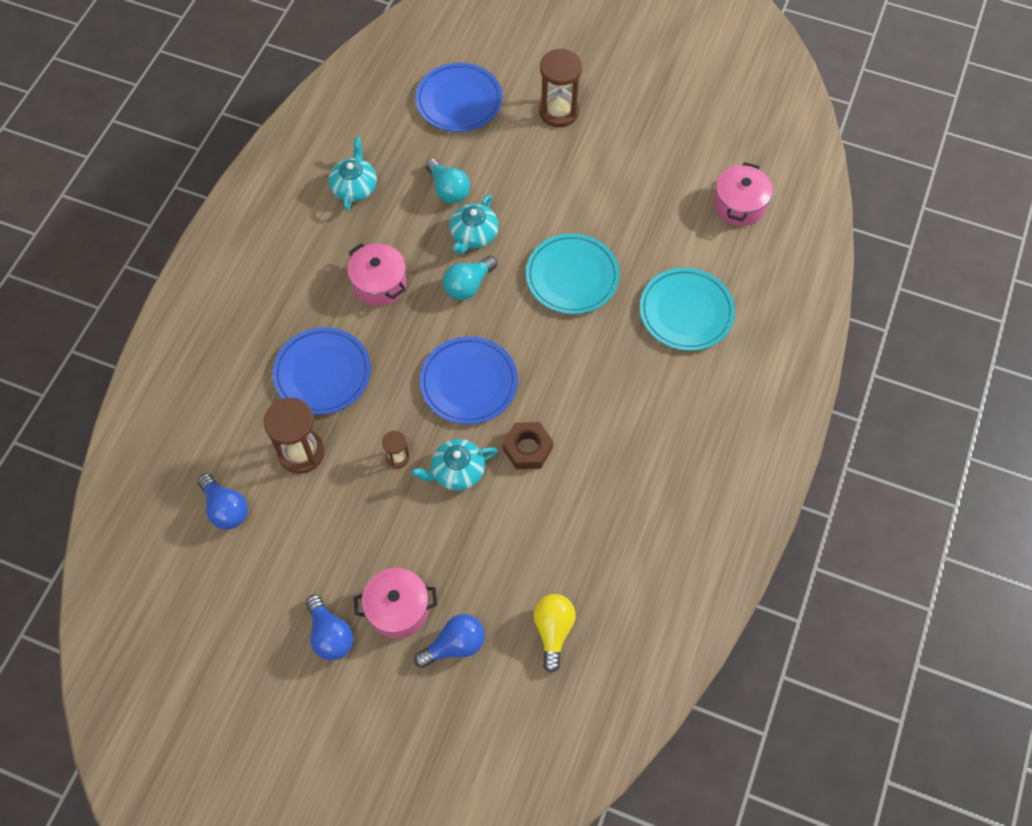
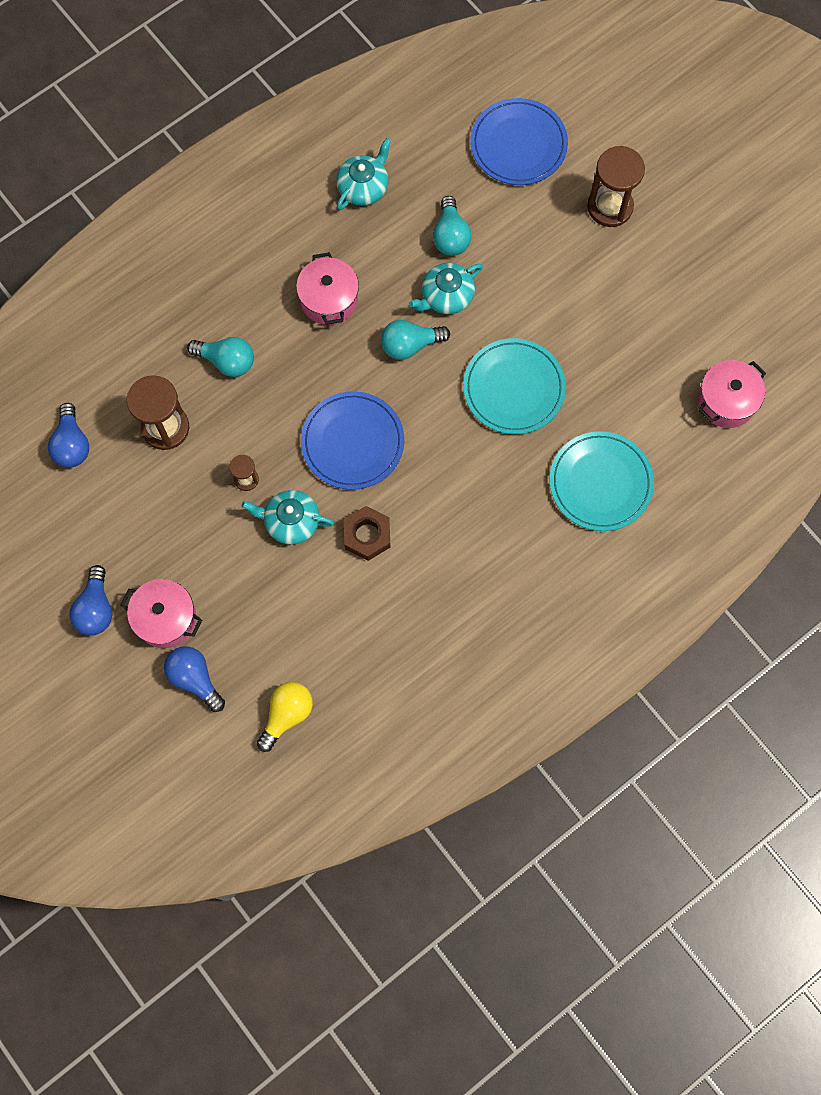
camera: 30 degrees right, 10 degrees up
blue plate [273,327,371,415] -> turquoise light bulb [187,337,254,377]
blue light bulb [414,614,485,668] -> blue light bulb turned 135 degrees counterclockwise [164,646,225,712]

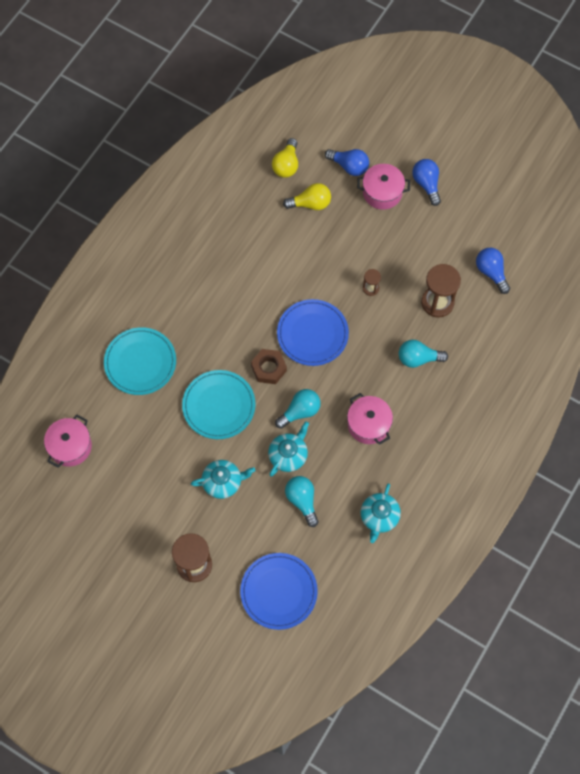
camera: 160 degrees right, 5 degrees down
turquoise teapot [242,490,334,545] -> turquoise teapot moved to [191,460,256,499]
brown nut [344,506,390,561] -> brown nut moved to [251,349,287,384]
none -> yellow light bulb [283,183,331,210]

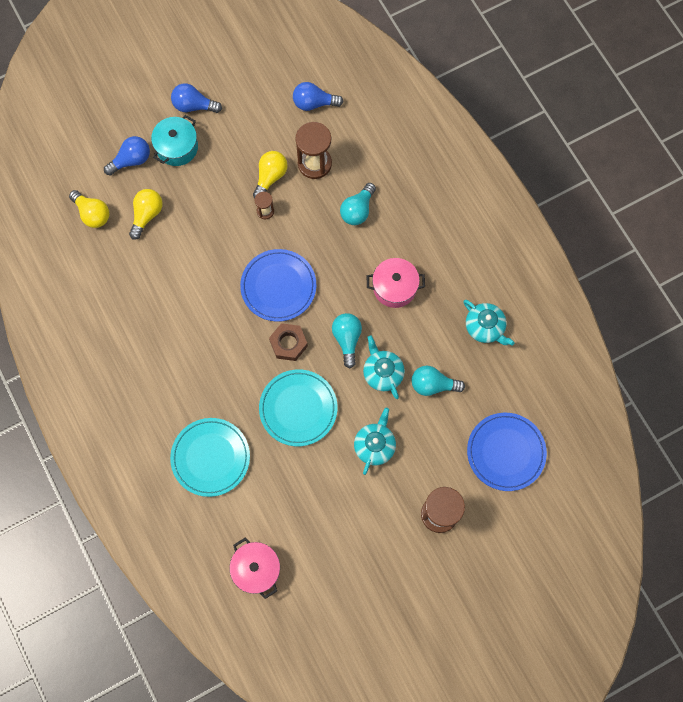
camera: 60 degrees left, 5 degrees up
pink pot [357,164,410,210] -> turquoise pot [151,115,198,166]
none -> yellow light bulb [253,151,288,198]

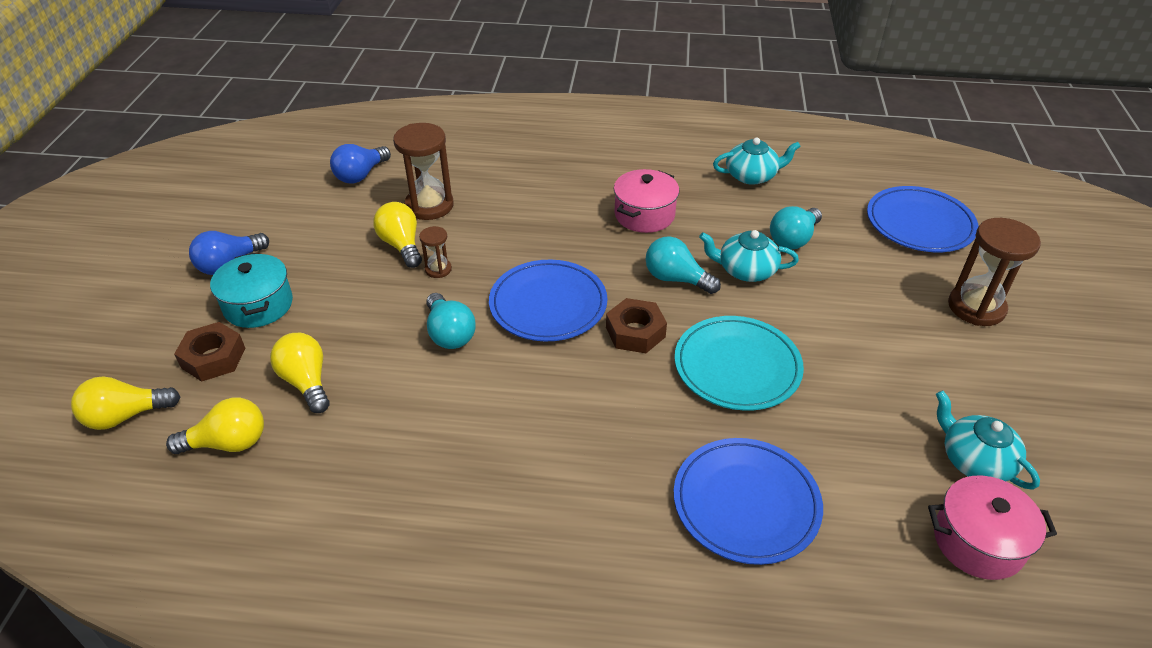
camera: 55 degrees left, 30 degrees down
blue light bulb [104,136,150,175] -> brown nut [174,322,246,382]
turquoise plate [170,418,250,497] -> blue plate [674,438,823,565]
turquoise light bulb [340,183,376,225] -> turquoise light bulb moved to [427,293,476,349]
turquoise teapot [354,407,396,475] -> turquoise teapot moved to [936,390,1040,490]
none -> yellow light bulb [71,377,180,430]

